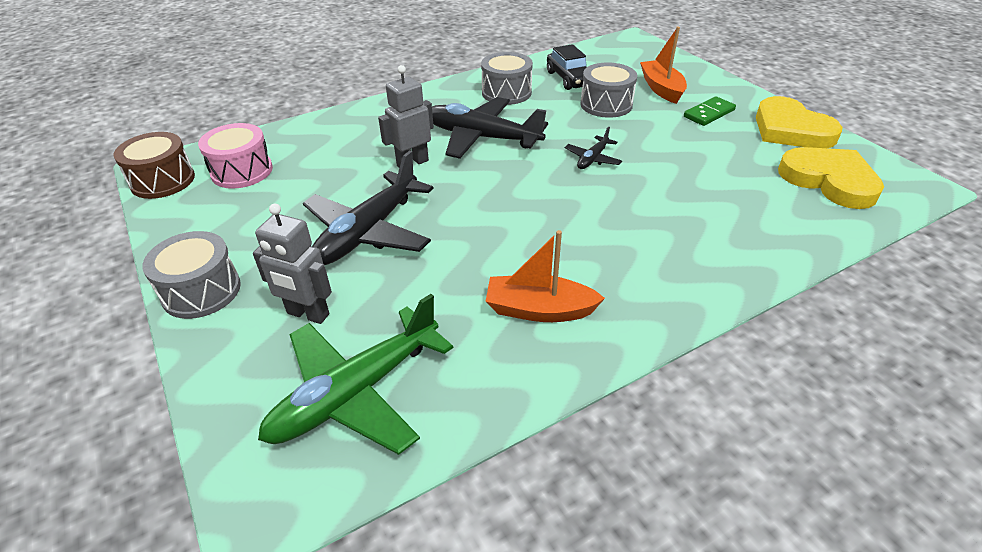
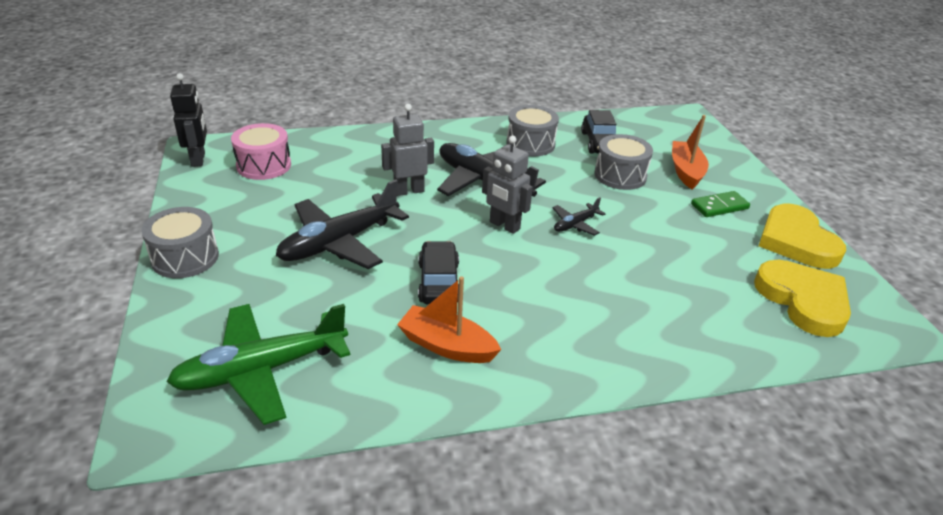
camera: 15 degrees right, 5 degrees down
brown drum [114,132,195,199] -> black robot [170,73,207,167]
grey robot [253,204,332,324] -> grey robot moved to [482,136,533,234]
none -> black car [418,241,459,305]

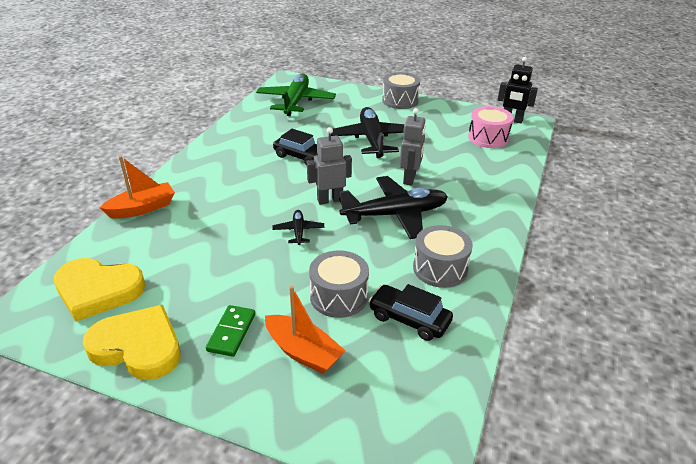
camera: 125 degrees right, 0 degrees up
orange boat [397,276,501,363] -> orange boat moved to [100,156,175,219]

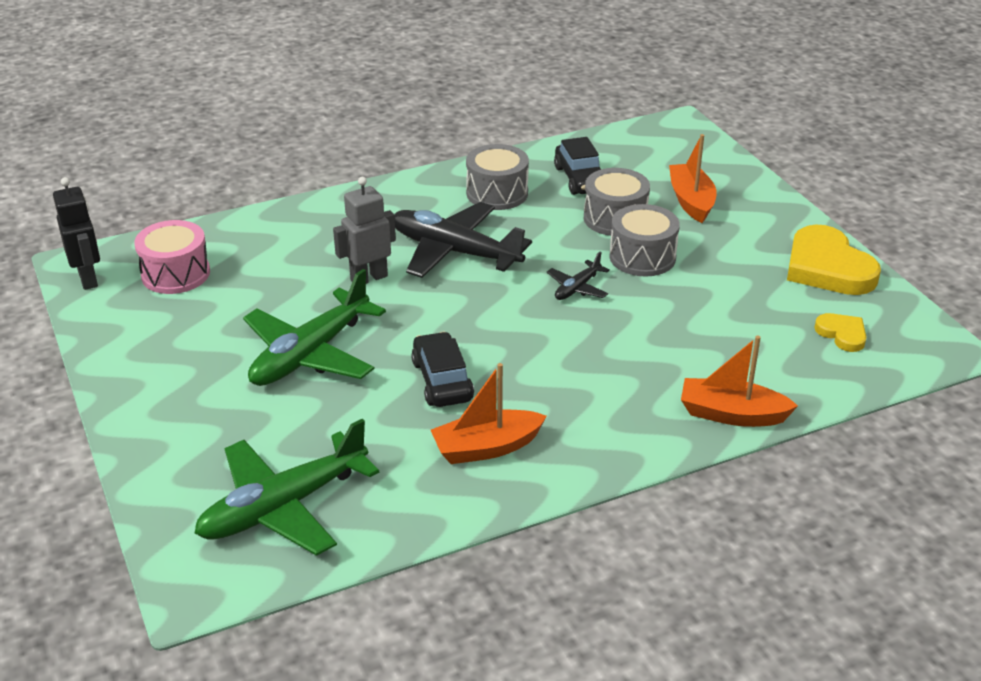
camera: 135 degrees left, 0 degrees up
yellow heart [54,258,146,322] -> yellow heart [814,313,866,352], size x0.51
green domino [206,305,255,357] -> none
grey robot [307,127,352,205] -> none
black plane [331,107,404,158] -> green plane [243,269,386,386]
grey drum [382,72,420,109] -> grey drum moved to [609,204,680,276]
none -> orange boat [431,363,547,464]

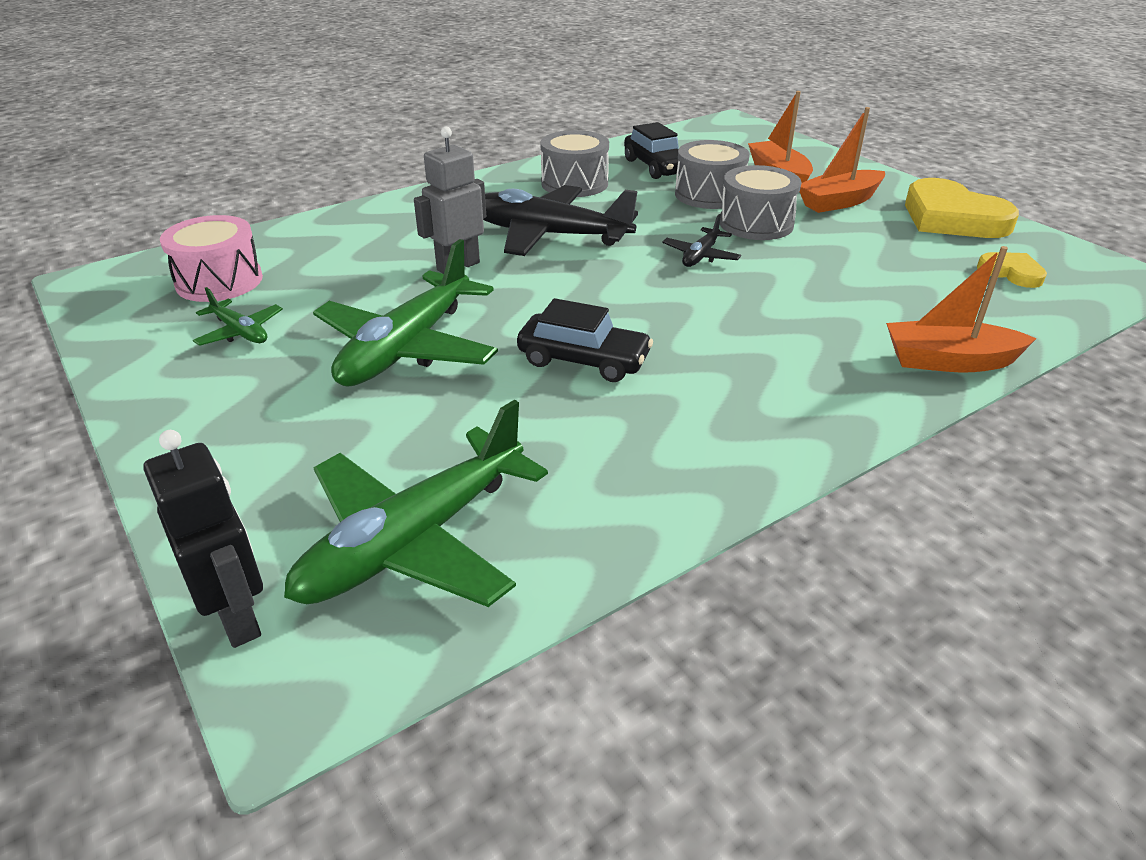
camera: 10 degrees left, 0 degrees up
black robot [53,177,100,290] -> black robot moved to [143,430,263,648]
black car [411,332,474,407] -> black car turned 135 degrees clockwise [517,298,653,382]
orange boat [431,363,547,464] -> orange boat moved to [800,107,885,213]
none -> green plane [193,287,283,346]

